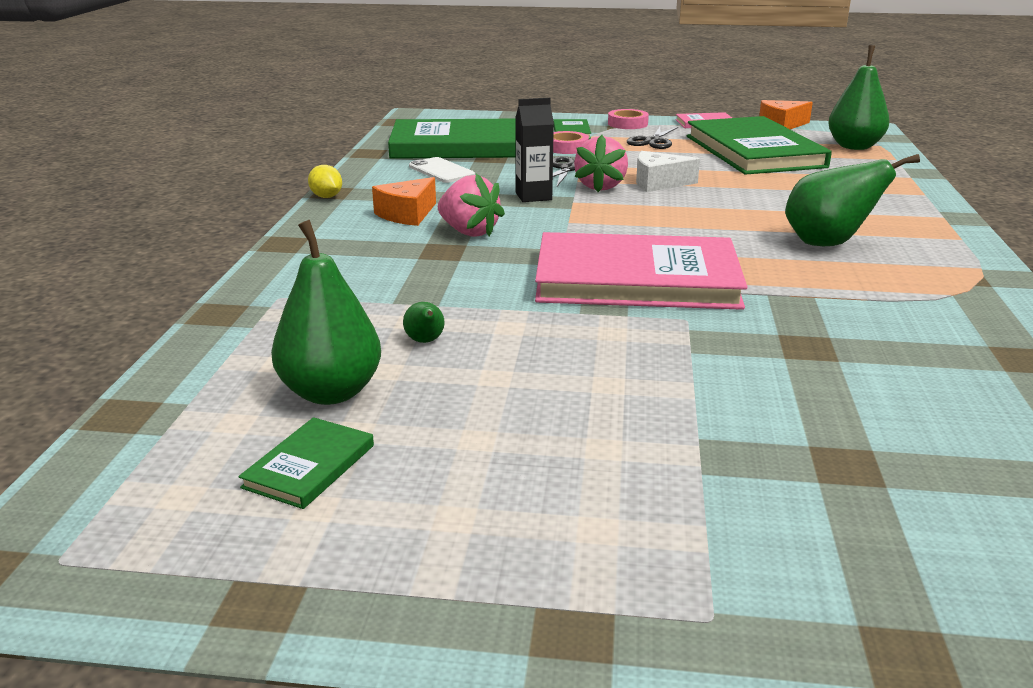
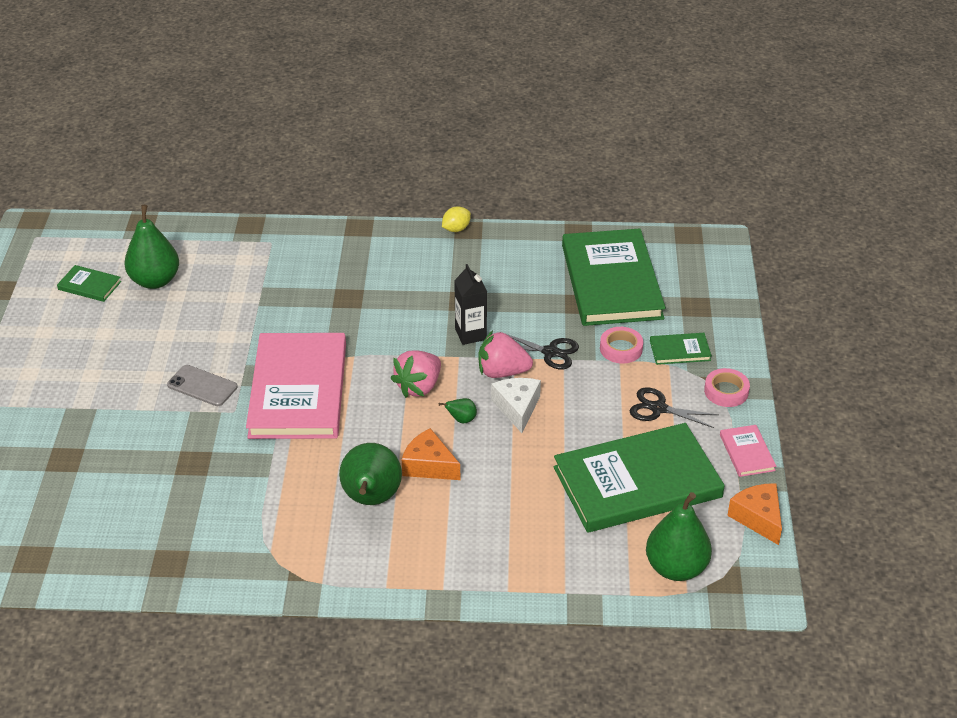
camera: 85 degrees right, 15 degrees up
orange cheese [372,177,436,226] -> orange cheese moved to [402,428,460,480]
green pear [403,302,445,343] -> green pear moved to [439,398,477,423]
white phone [409,157,475,183] -> none
pink strawberry [438,174,505,237] -> pink strawberry moved to [390,350,441,398]
none -> grey phone [167,365,238,406]

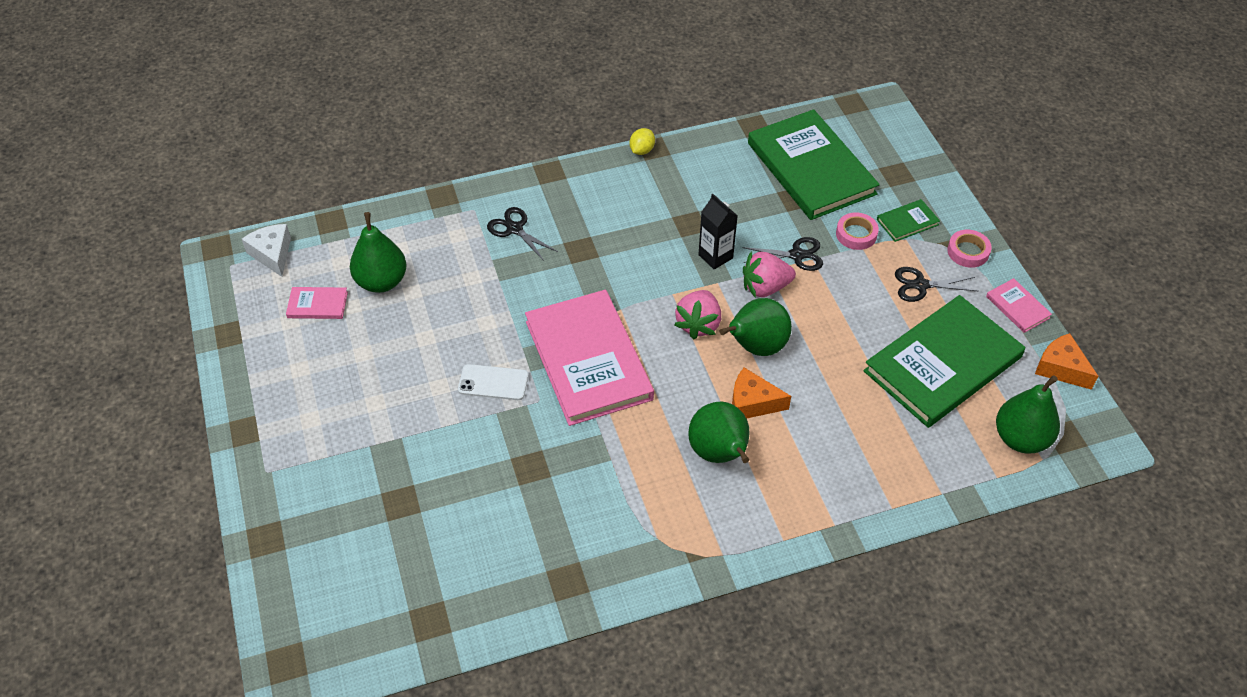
camera: 20 degrees left, 10 degrees up
green book [57,265,121,302] -> pink book [286,287,348,319]
grey phone [167,365,238,406] -> white phone [458,364,528,400]
green pear [439,398,477,423] -> green pear [720,298,792,356], size x2.31
white cheese [491,378,541,433] -> white cheese moved to [242,224,291,277]
none -> black scissors [487,207,558,261]

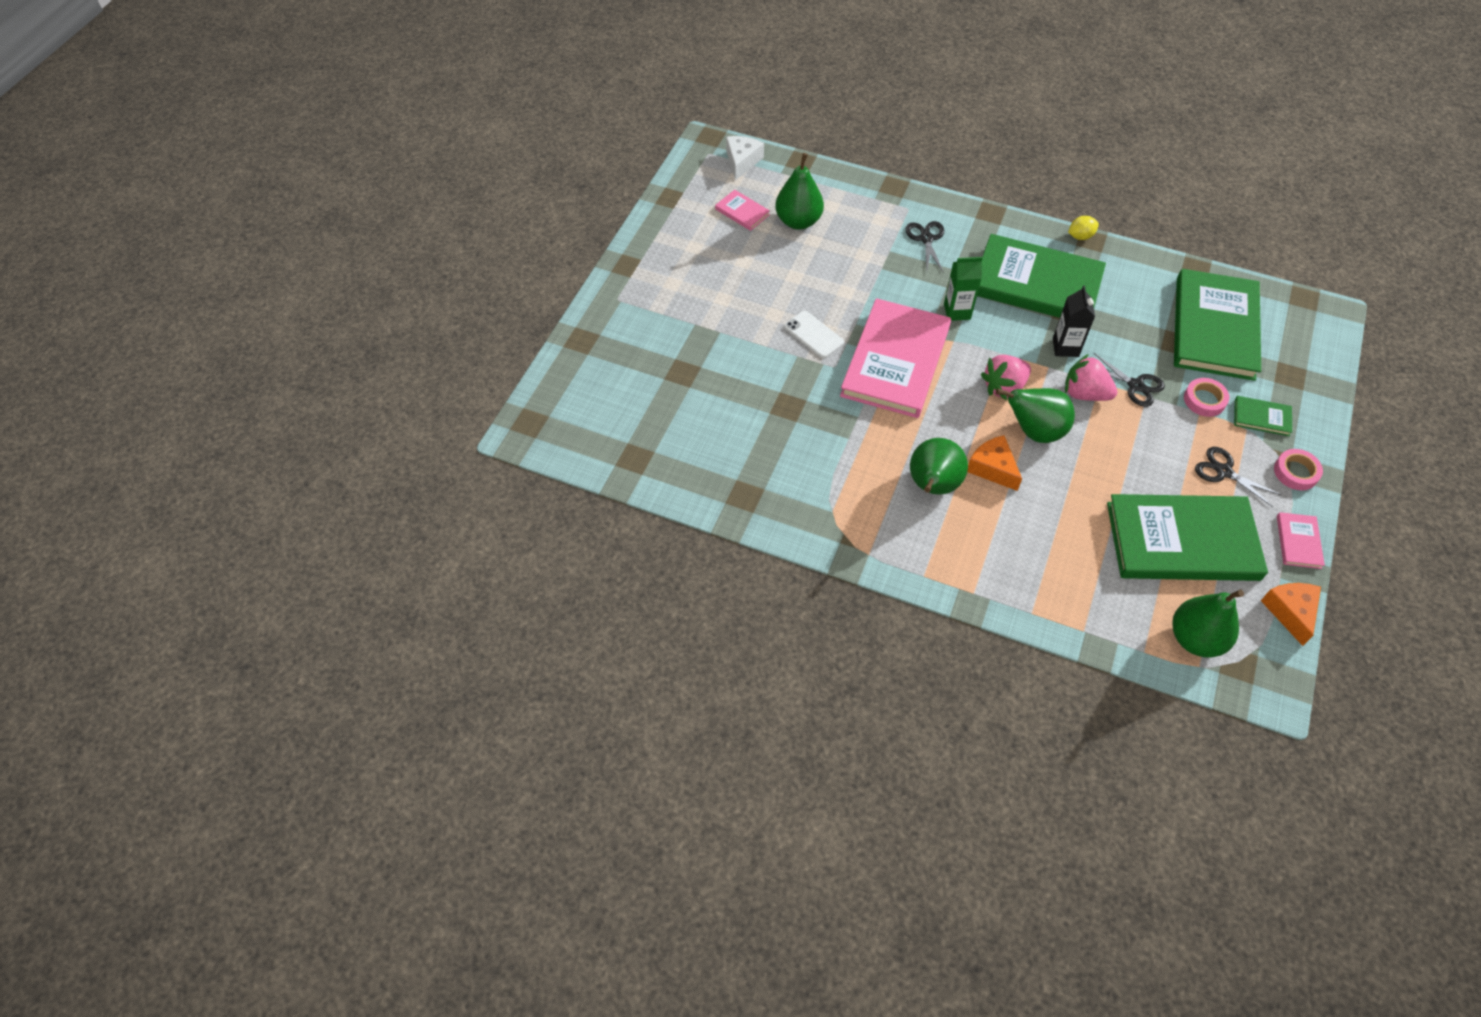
camera: 40 degrees right, 5 degrees up
none -> green carton [944,257,983,321]
none -> green book [977,234,1106,318]

